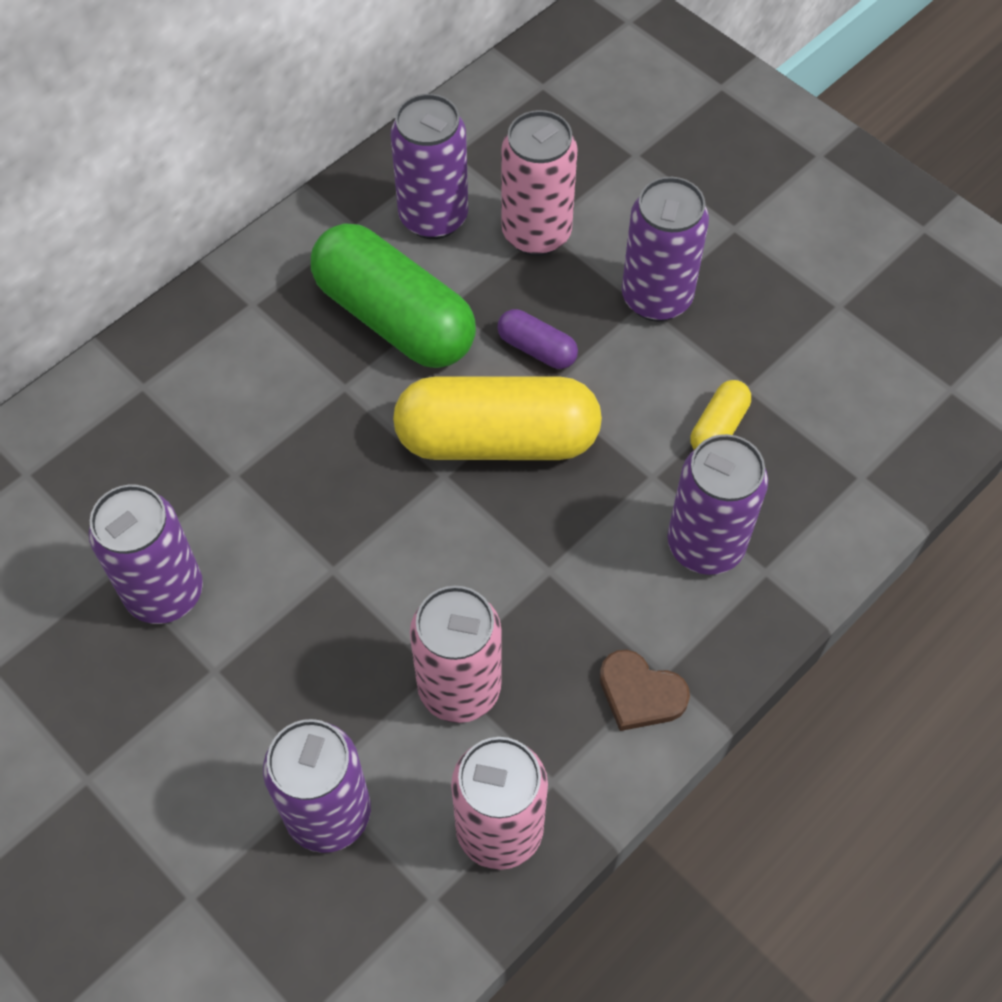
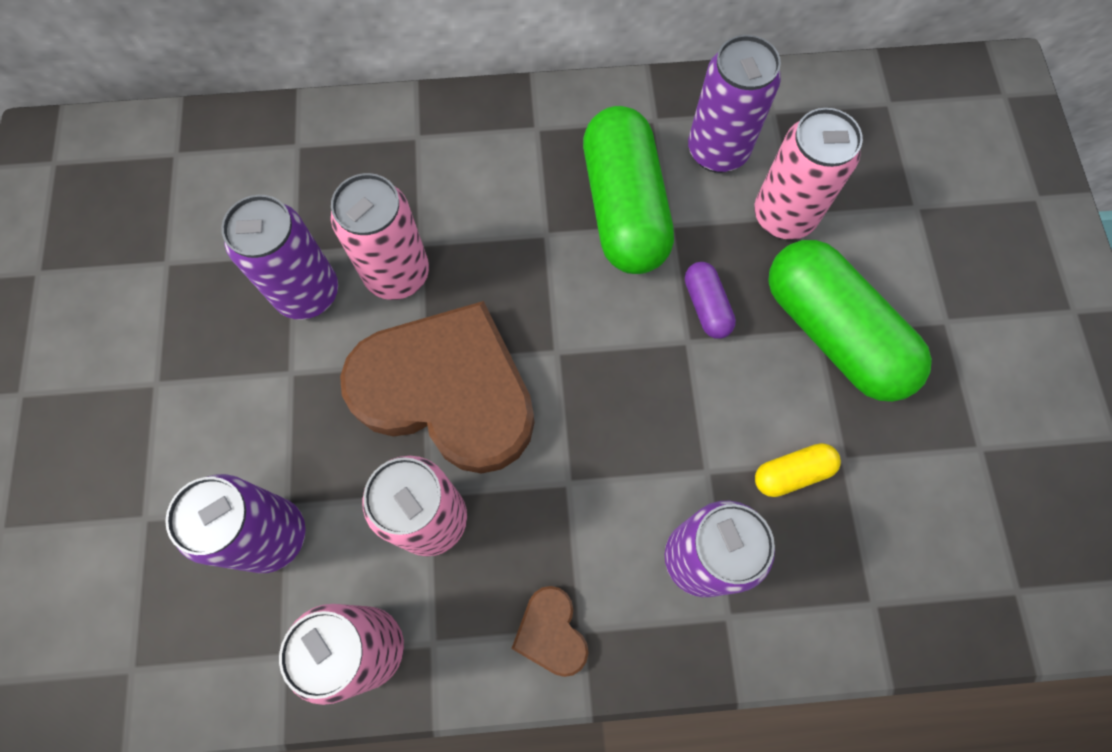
camera: 40 degrees right, 10 degrees up
yellow capsule [393,377,602,460] -> none
purple can [622,177,709,321] -> green capsule [768,240,932,402]
none -> pink can [331,173,429,300]
none -> brown heart [340,301,535,474]

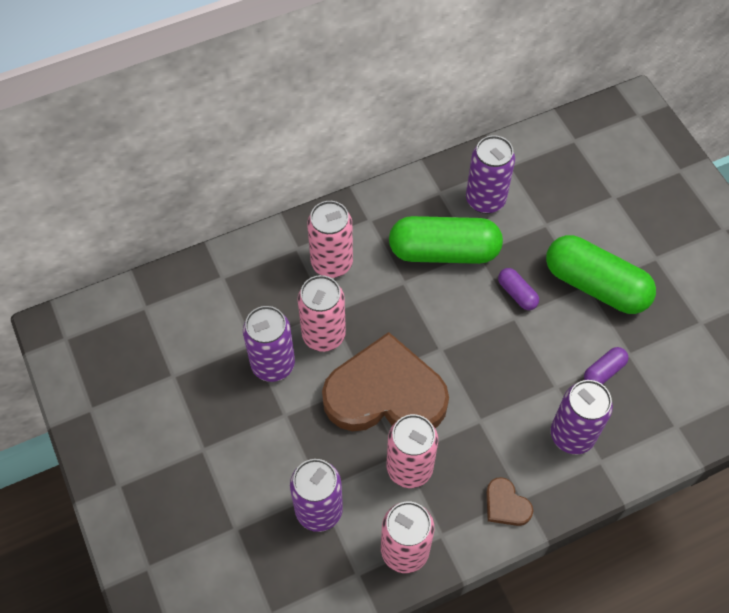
camera: 20 degrees left, 10 degrees down
green capsule [583,106,674,274] -> green capsule turned 60 degrees counterclockwise [389,216,503,264]
pink can [754,108,863,240] -> pink can moved to [307,201,353,278]
yellow capsule [755,443,841,497] -> purple capsule [584,347,629,385]

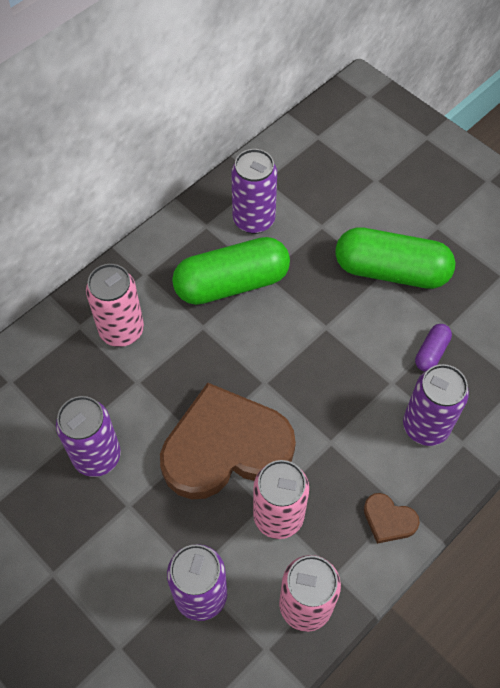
camera: 20 degrees left, 0 degrees up
pink can [298,275,346,352] -> none
purple capsule [498,268,539,310] -> none

